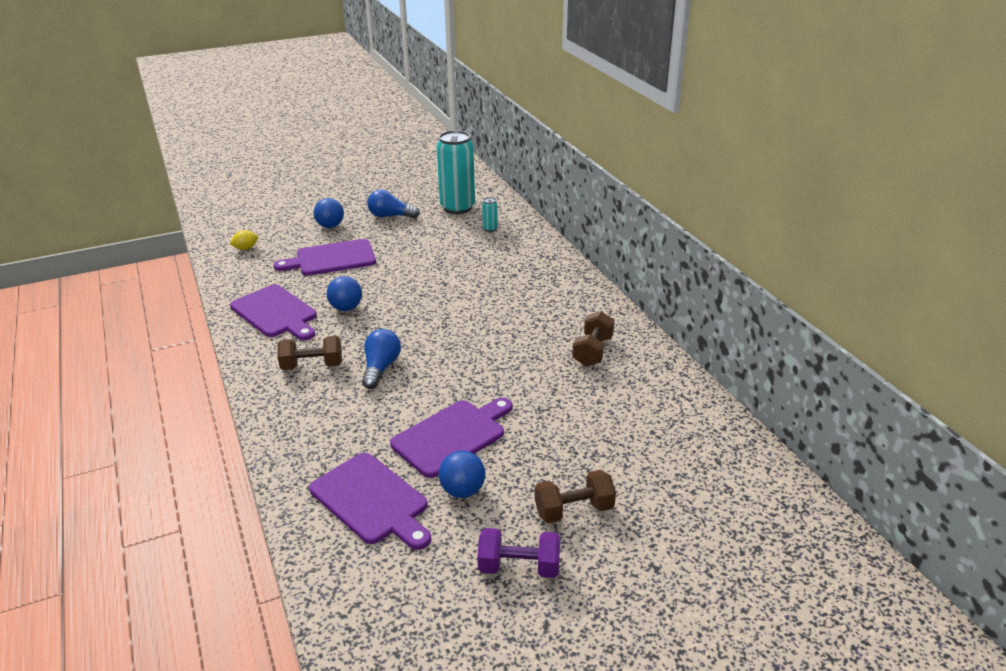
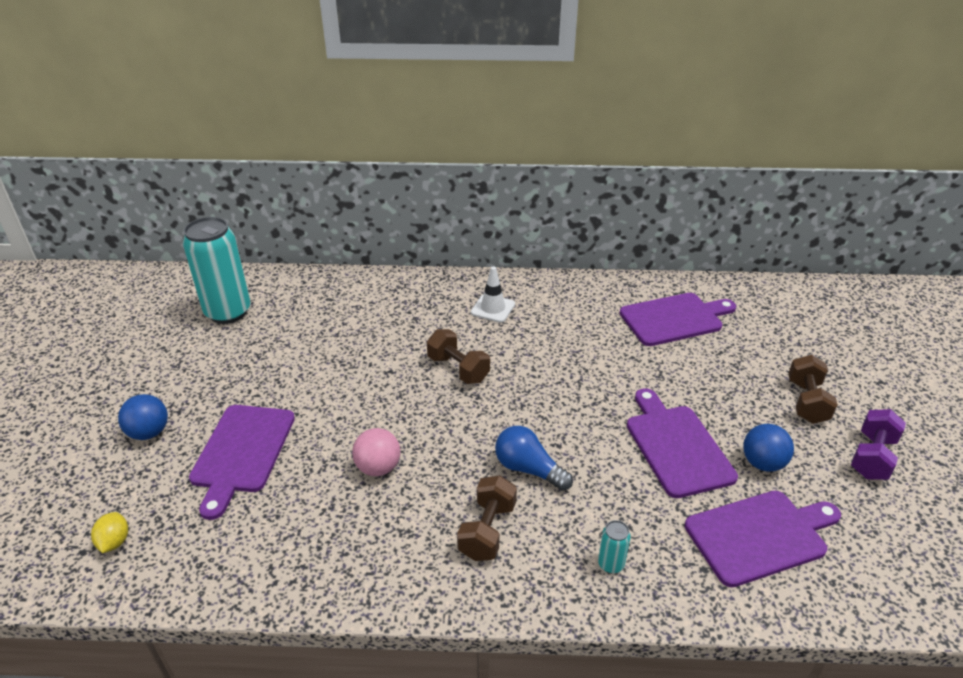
camera: 65 degrees left, 5 degrees up
purple cutting board [230,284,317,340] -> purple cutting board moved to [619,293,736,346]
blue ball [327,276,362,311] -> pink ball [352,428,401,476]
blue light bulb [367,189,420,219] -> none
turquoise can [482,197,498,232] -> turquoise can moved to [598,520,631,574]
brown dumbbell [572,311,614,366] -> brown dumbbell moved to [427,329,490,384]
none -> white traffic cone [471,266,515,323]

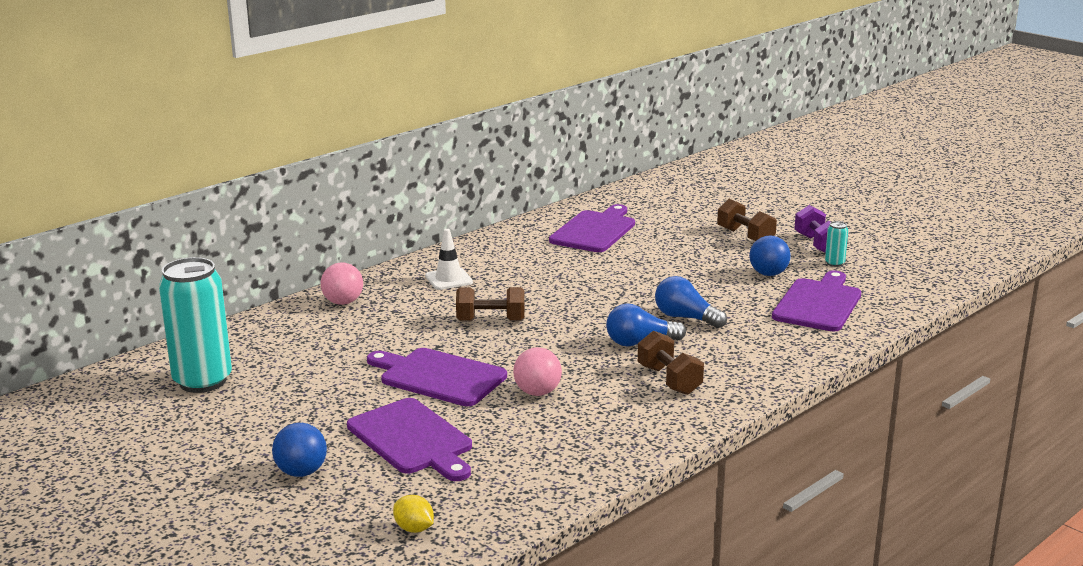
camera: 45 degrees left, 15 degrees down
turquoise can [598,520,631,574] -> turquoise can moved to [825,221,848,267]
purple cutting board [627,388,738,498] -> purple cutting board moved to [367,348,507,406]
none -> pink ball [321,262,363,305]
none -> blue light bulb [655,276,727,328]

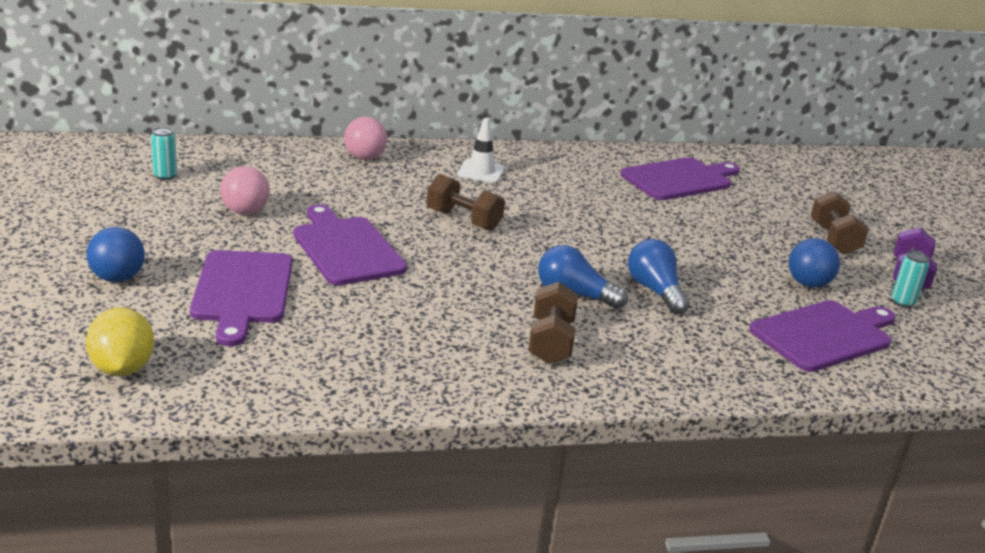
camera: 30 degrees right, 5 degrees up
turquoise can [159,257,232,393] -> turquoise can [151,127,177,180], size x0.41
yellow lemon [393,495,434,533] -> yellow lemon [86,307,154,376], size x1.62
pink ball [513,347,562,396] -> pink ball moved to [220,166,270,215]

